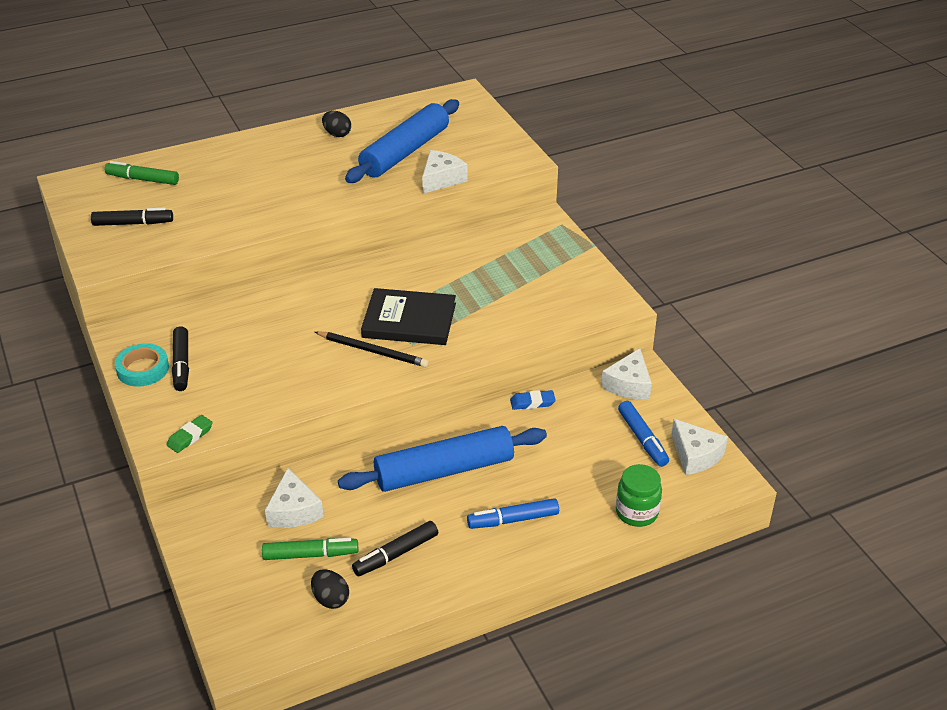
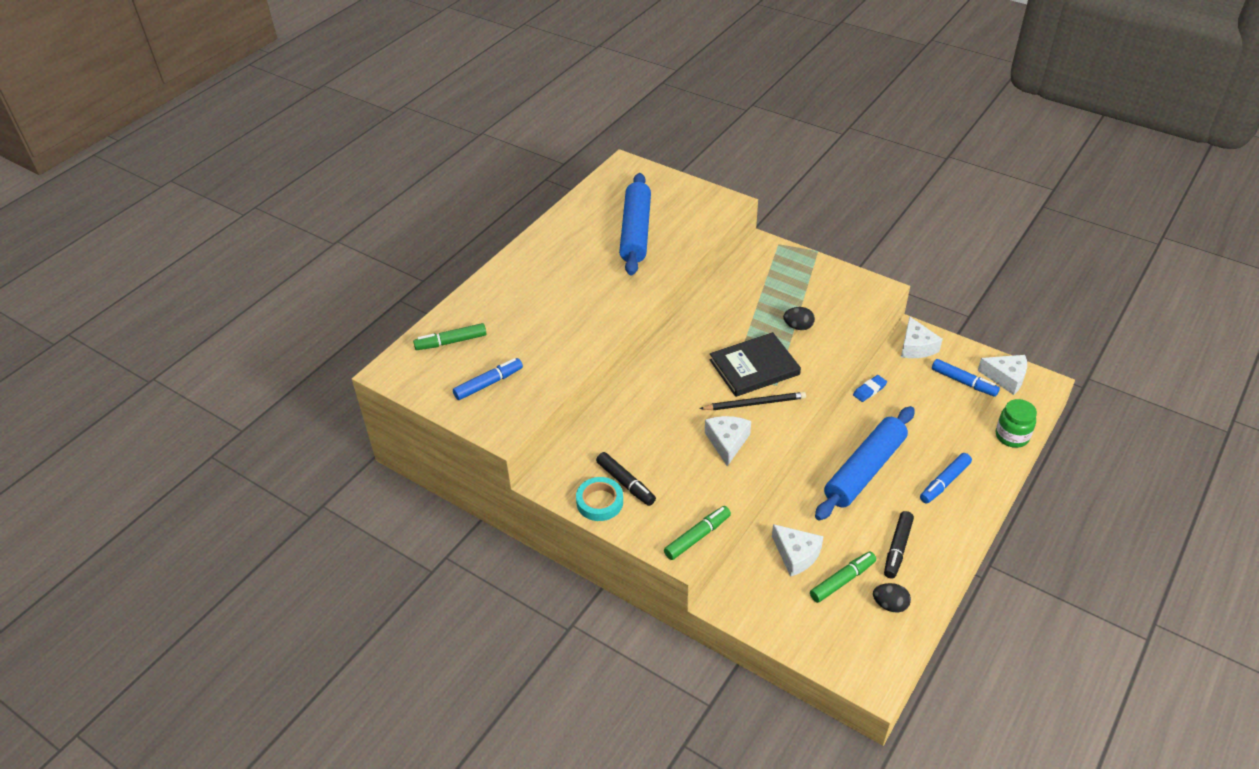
camera: 30 degrees left, 5 degrees up
black marker [91,208,173,226] -> blue marker [453,358,523,400]
green eraser [167,415,213,453] -> green marker [664,506,731,560]
black egg [322,111,351,137] -> black egg moved to [783,307,815,330]
white cheese [422,150,467,194] -> white cheese moved to [705,416,751,466]

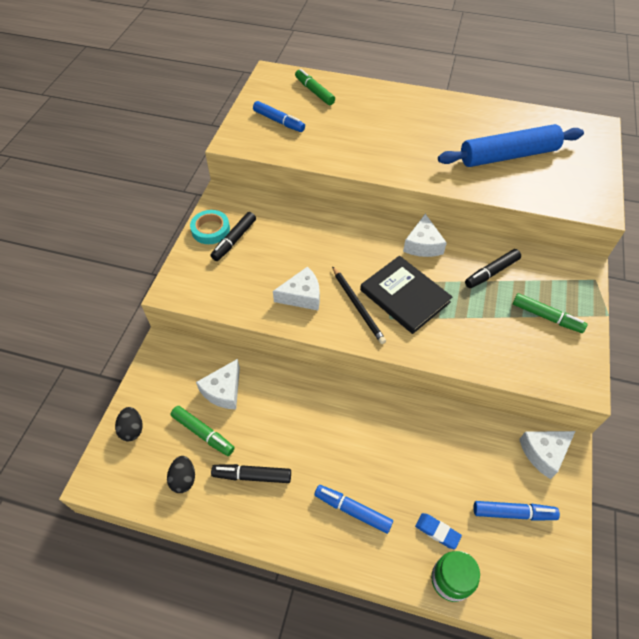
camera: 70 degrees right, 10 degrees up
green marker [664,506,731,560] -> green marker moved to [513,293,587,333]
black egg [783,307,815,330] -> black egg moved to [115,407,143,441]
blue rolling pin [815,406,915,521] -> none
blue eraser [853,375,887,402] -> blue eraser moved to [415,513,462,549]
blue marker [932,359,1000,397] -> blue marker turned 105 degrees counterclockwise [473,501,560,521]
white cheese [978,355,1027,395] -> white cheese moved to [403,214,447,257]
none -> black marker [465,249,521,288]

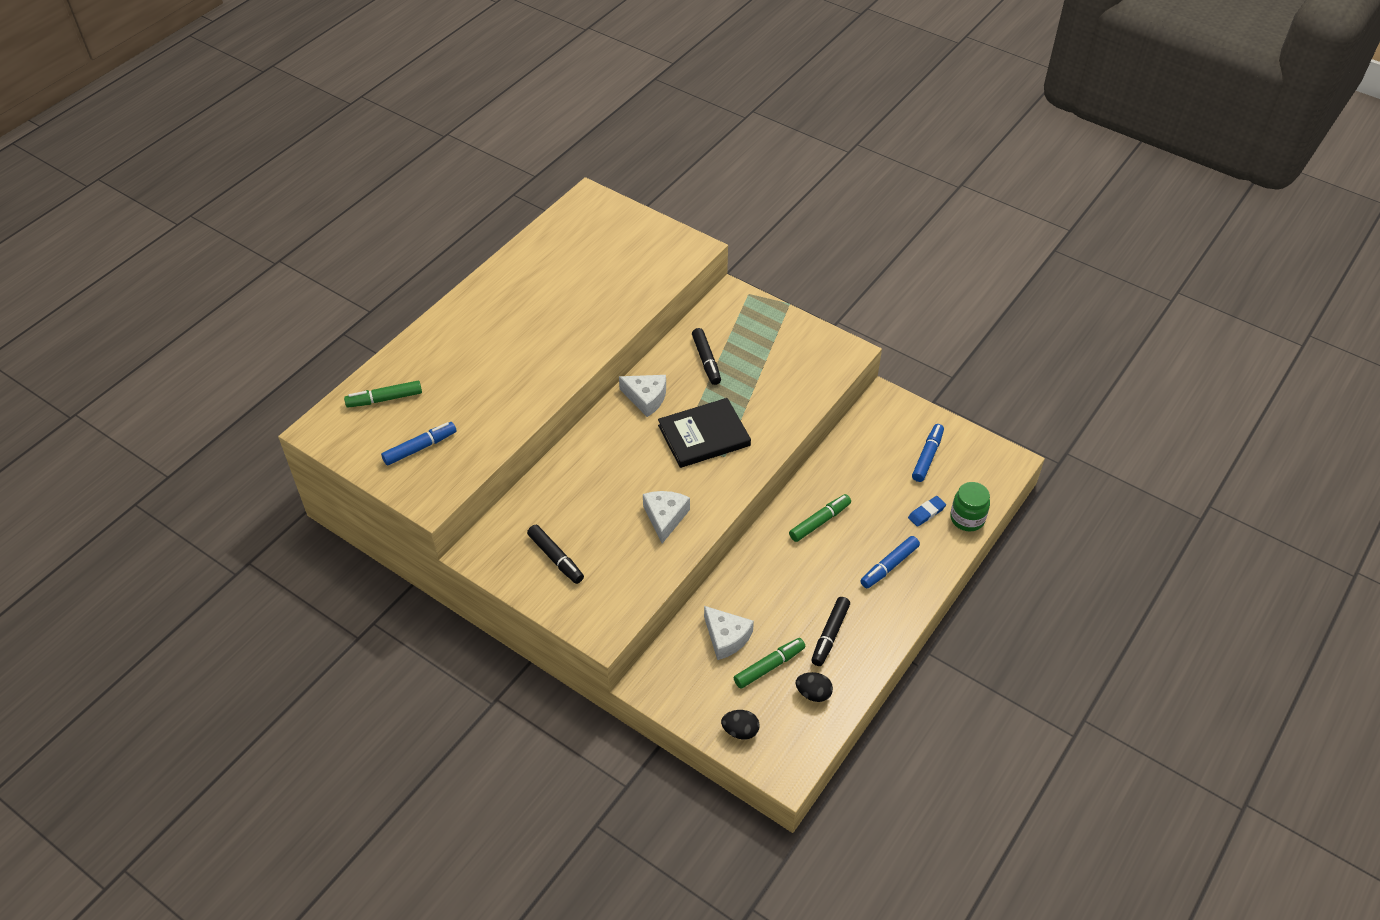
camera: 70 degrees left, 5 degrees down
turquoise tape [190,210,230,244] -> none
black pencil [332,266,386,344] -> none
blue rolling pin [438,124,584,167] -> none
green marker [513,293,587,333] -> green marker moved to [789,494,851,542]
white cheese [519,431,575,479] -> none

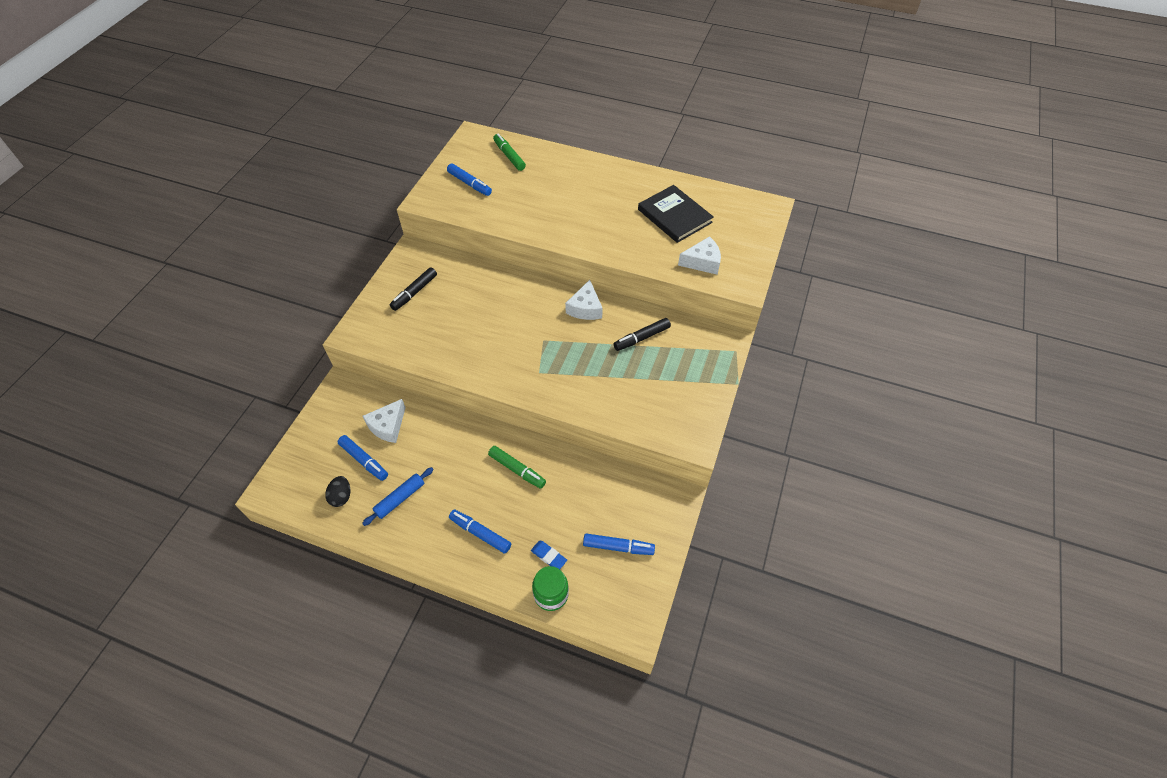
camera: 75 degrees right, 5 degrees up
white cheese [643,491,690,544] -> white cheese moved to [678,236,721,275]
black book [658,398,751,468] -> black book moved to [638,185,714,243]
black egg [721,710,760,740] -> none
green marker [734,638,805,689] -> blue marker [338,435,388,481]
black marker [811,597,850,666] -> blue rolling pin [362,467,434,526]

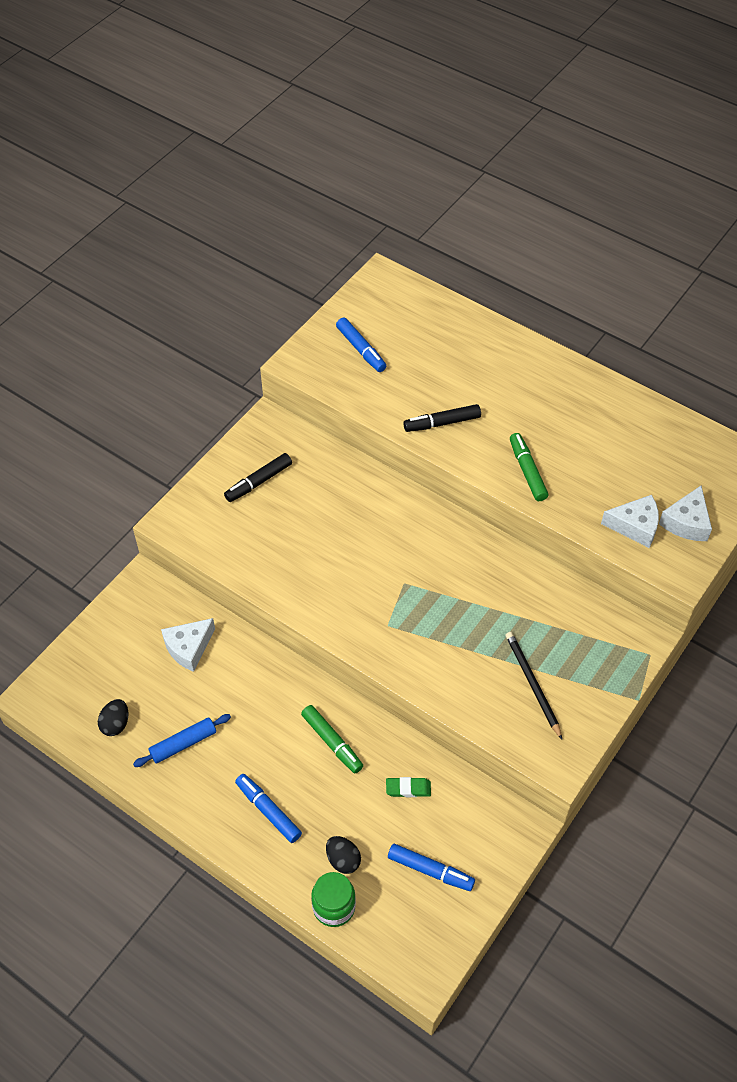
camera: 15 degrees right, 0 degrees up
blue marker [338,435,388,481] -> none
green marker [493,134,526,171] -> green marker moved to [510,433,548,501]
blue eraser [531,541,567,569] -> black egg [326,836,361,874]
white cheese [565,280,603,320] -> white cheese moved to [659,486,712,541]
black marker [614,318,671,351] -> black marker moved to [403,404,481,432]
black book [638,185,714,243] -> none
none -> green eraser [386,777,431,797]
none -> black pencil [506,632,562,739]

